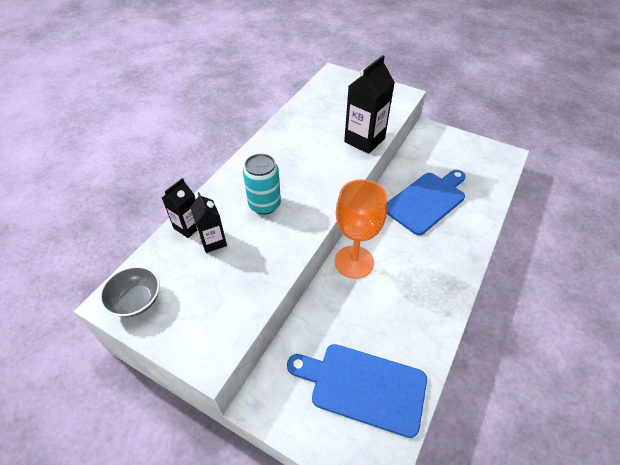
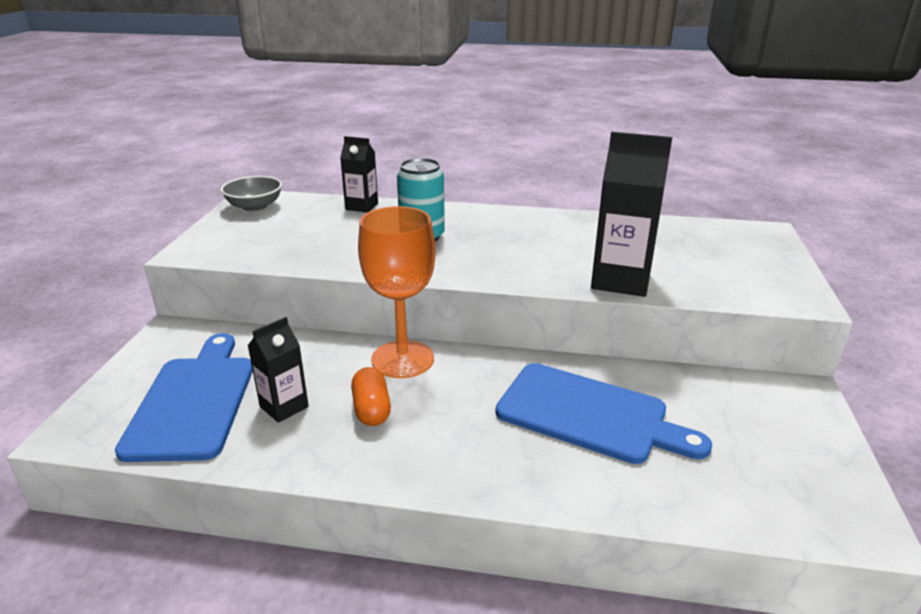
camera: 70 degrees right, 20 degrees down
black carton [190,192,227,253] -> black carton moved to [248,317,309,423]
none -> orange capsule [351,367,391,426]

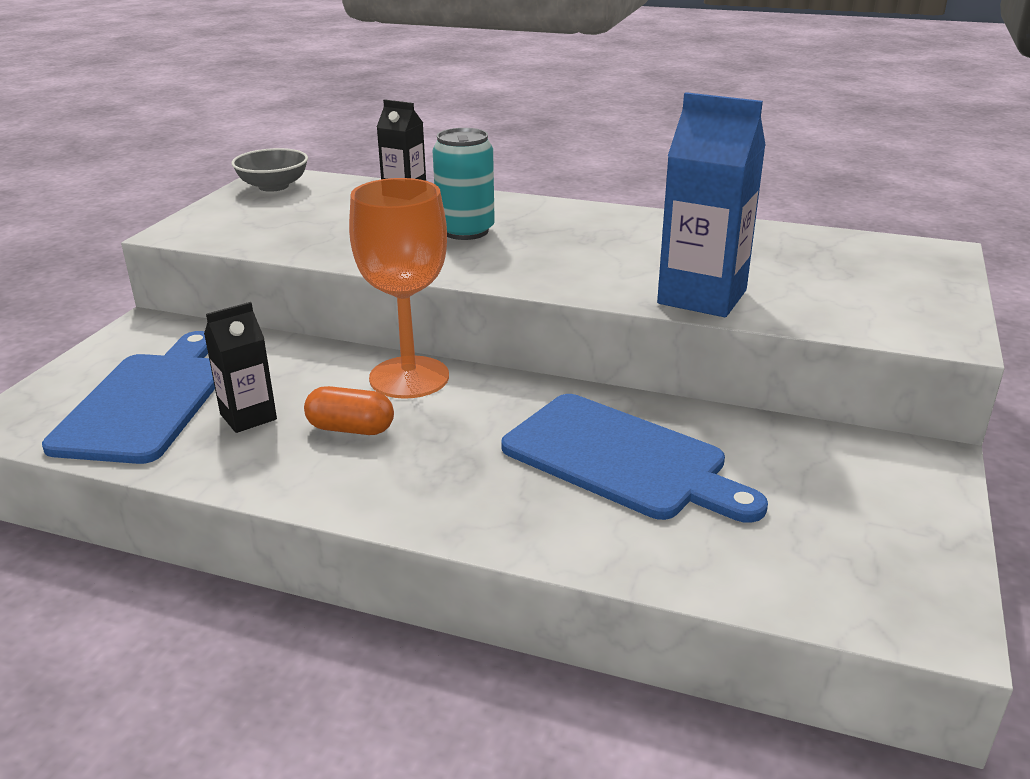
camera: 10 degrees right, 0 degrees up
orange capsule [351,367,391,426] -> orange capsule turned 75 degrees counterclockwise [304,386,394,435]
black carton [591,132,672,297] -> blue carton [657,92,766,317]

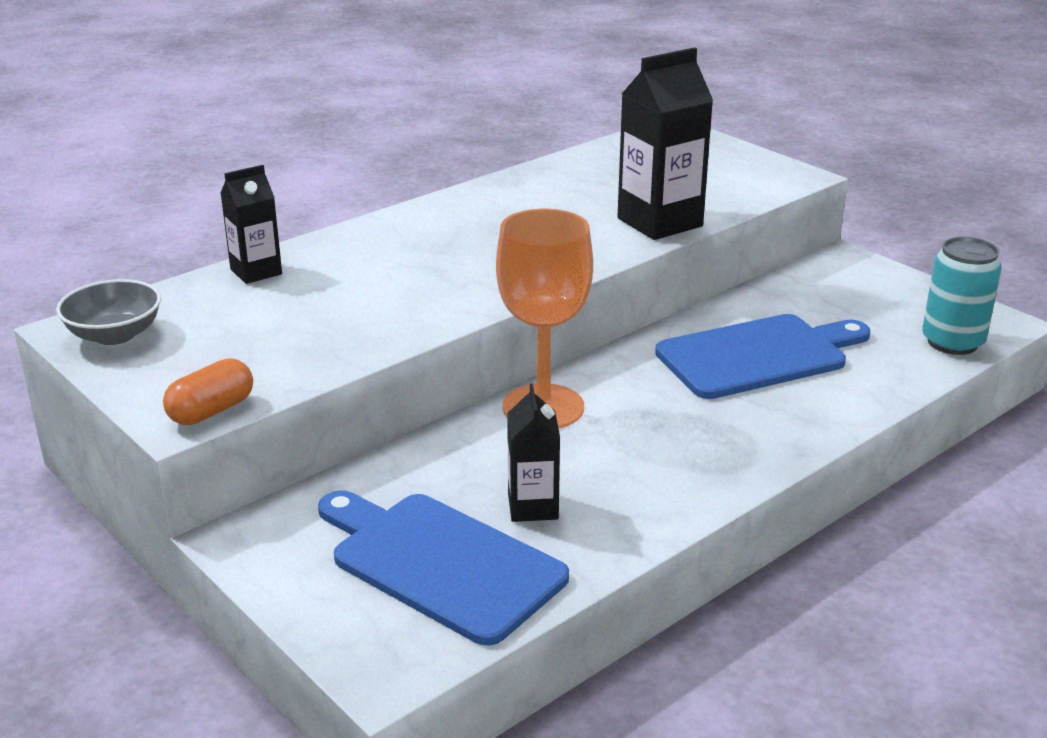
camera: 60 degrees left, 0 degrees up
orange capsule [304,386,394,435] -> orange capsule moved to [163,358,253,425]
turquoise can [433,128,495,240] -> turquoise can moved to [922,237,1002,355]
blue carton [657,92,766,317] -> black carton [617,47,713,240]

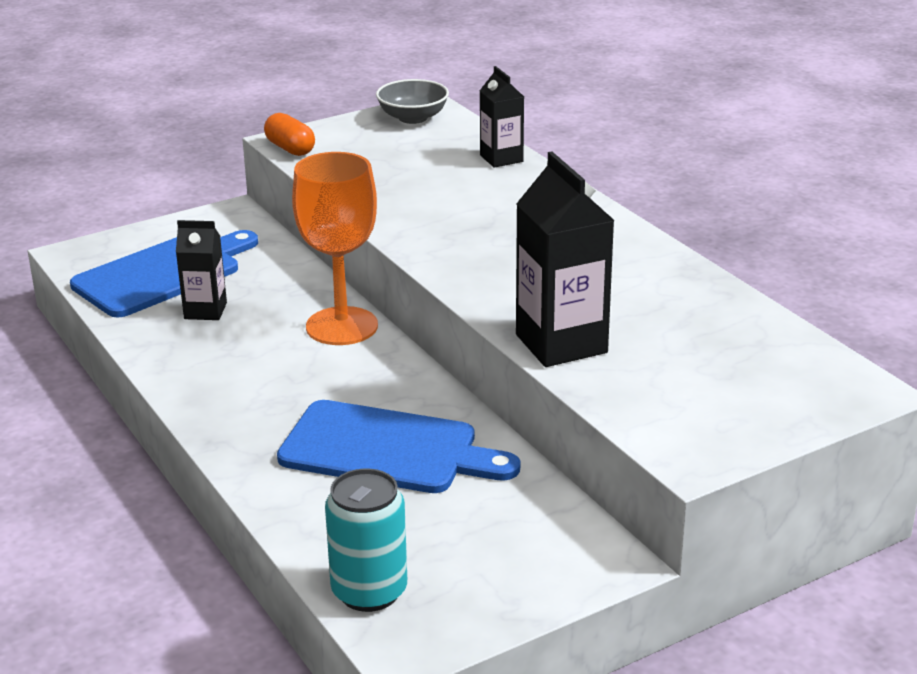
camera: 100 degrees right, 0 degrees up
blue cutting board [655,314,870,399] -> blue cutting board turned 60 degrees counterclockwise [277,400,520,493]

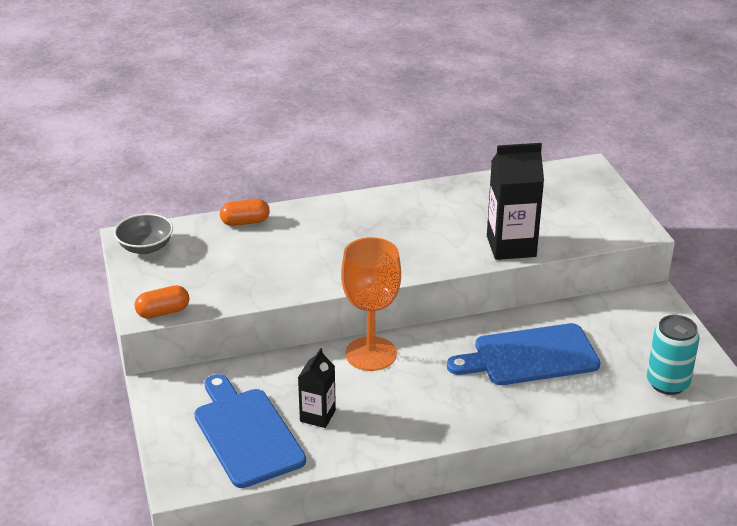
camera: 75 degrees left, 5 degrees up
blue cutting board [277,400,520,493] -> blue cutting board turned 135 degrees counterclockwise [447,323,600,385]
black carton [480,66,524,168] -> orange capsule [220,199,270,226]

